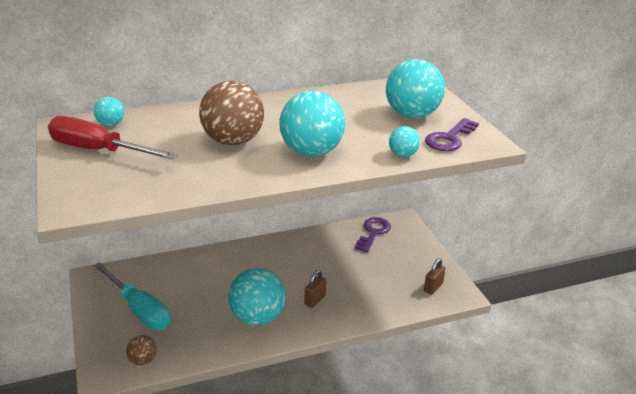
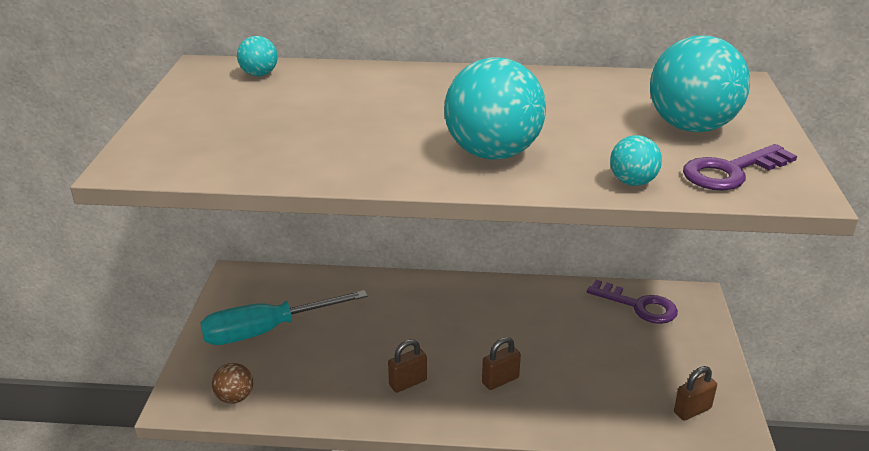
camera: 25 degrees right, 0 degrees up
red screwdriver [48,116,178,160] -> none
turquoise screwdriver [94,262,170,330] -> turquoise screwdriver turned 90 degrees clockwise [200,290,367,345]
brown ball [199,80,264,145] -> none
turquoise ball [228,268,286,326] -> brown padlock [388,339,427,393]
purple key [355,217,391,253] -> purple key turned 75 degrees clockwise [587,280,678,324]

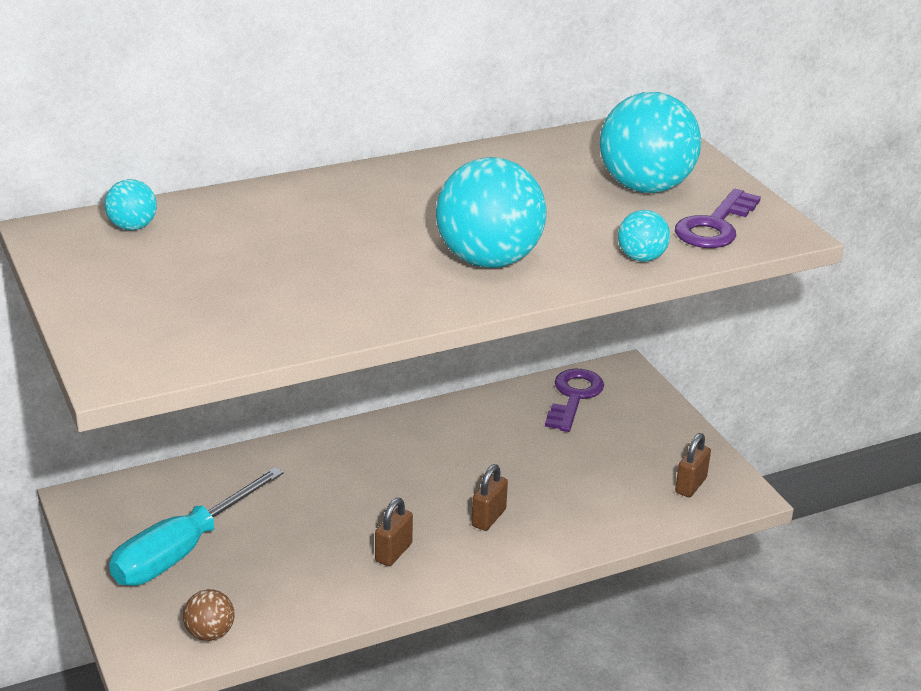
camera: 30 degrees left, 0 degrees up
purple key [587,280,678,324] -> purple key turned 75 degrees counterclockwise [545,368,604,432]

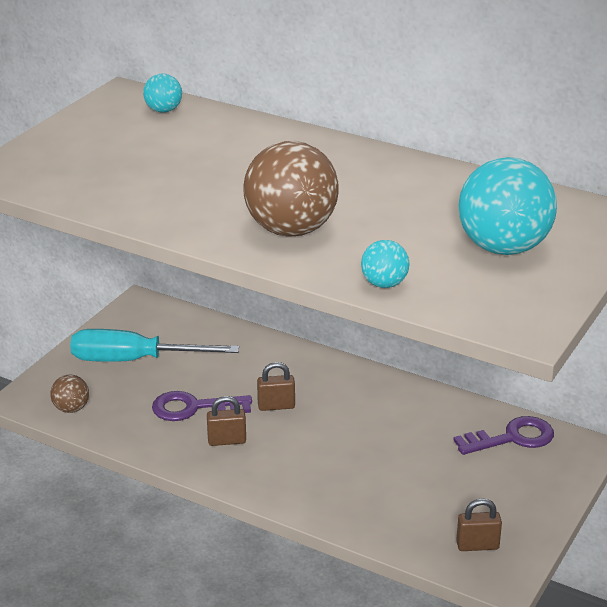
camera: 55 degrees right, 0 degrees up
turquoise ball [436,157,546,268] -> brown ball [243,141,339,237]
brown padlock [471,464,508,531] -> brown padlock moved to [257,362,295,411]
purple key [675,189,761,248] -> purple key moved to [152,391,252,421]

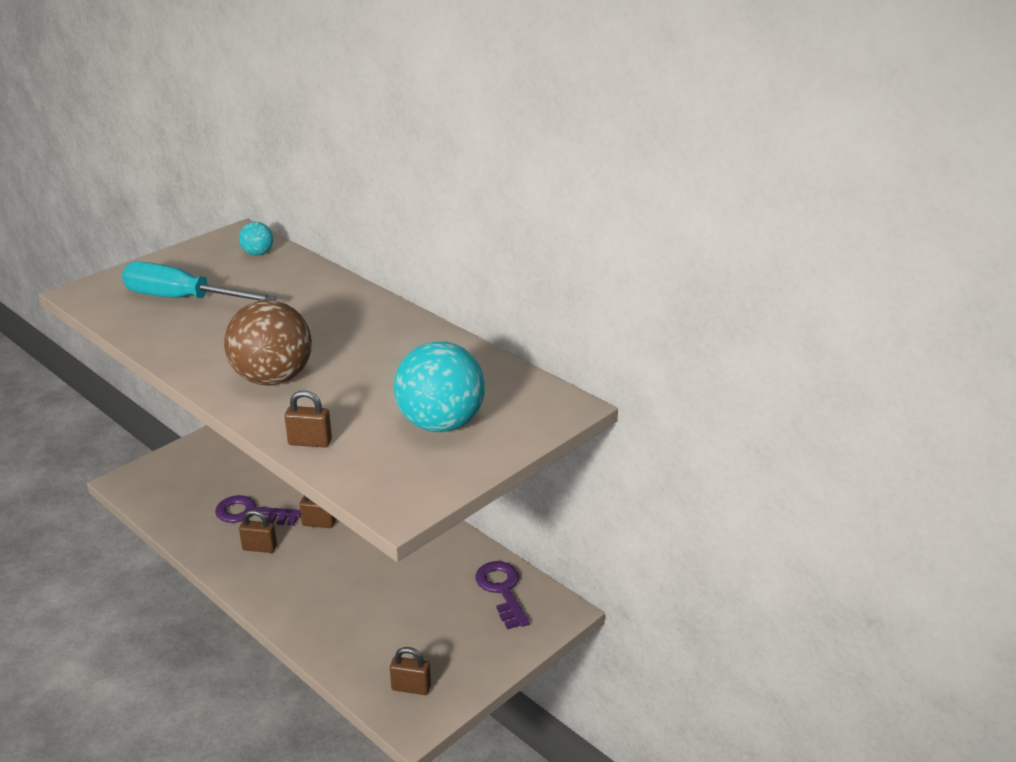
camera: 15 degrees right, 0 degrees up
brown ball [50,375,89,413] -> none
turquoise screwdriver [70,329,239,362] -> turquoise screwdriver moved to [122,261,277,301]
turquoise ball [361,240,409,288] -> brown padlock [284,390,332,447]
purple key [453,416,554,455] -> purple key turned 105 degrees counterclockwise [475,561,530,629]

